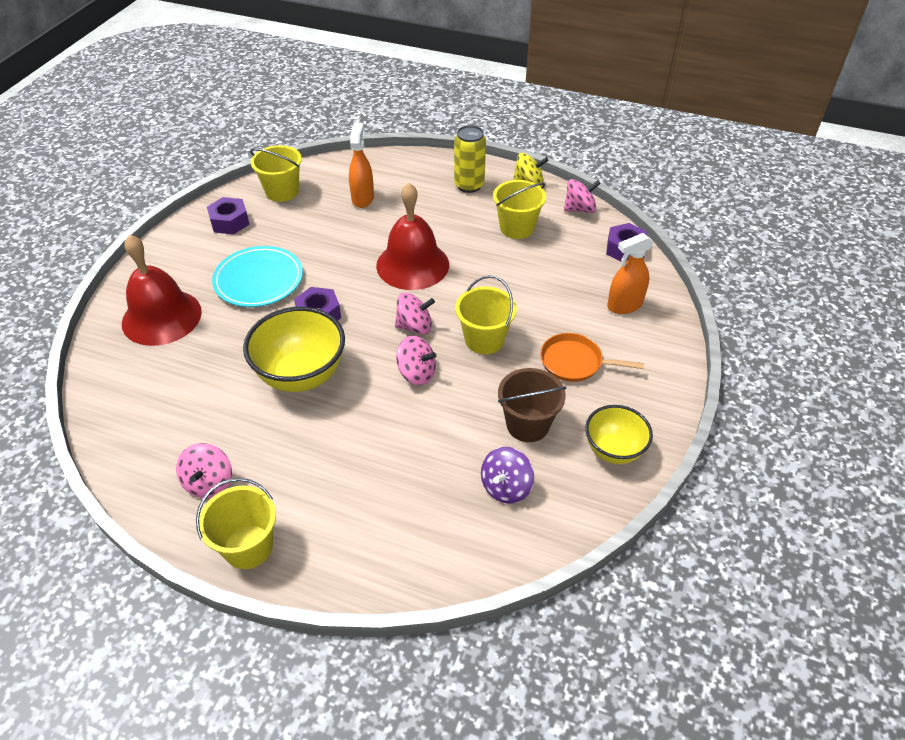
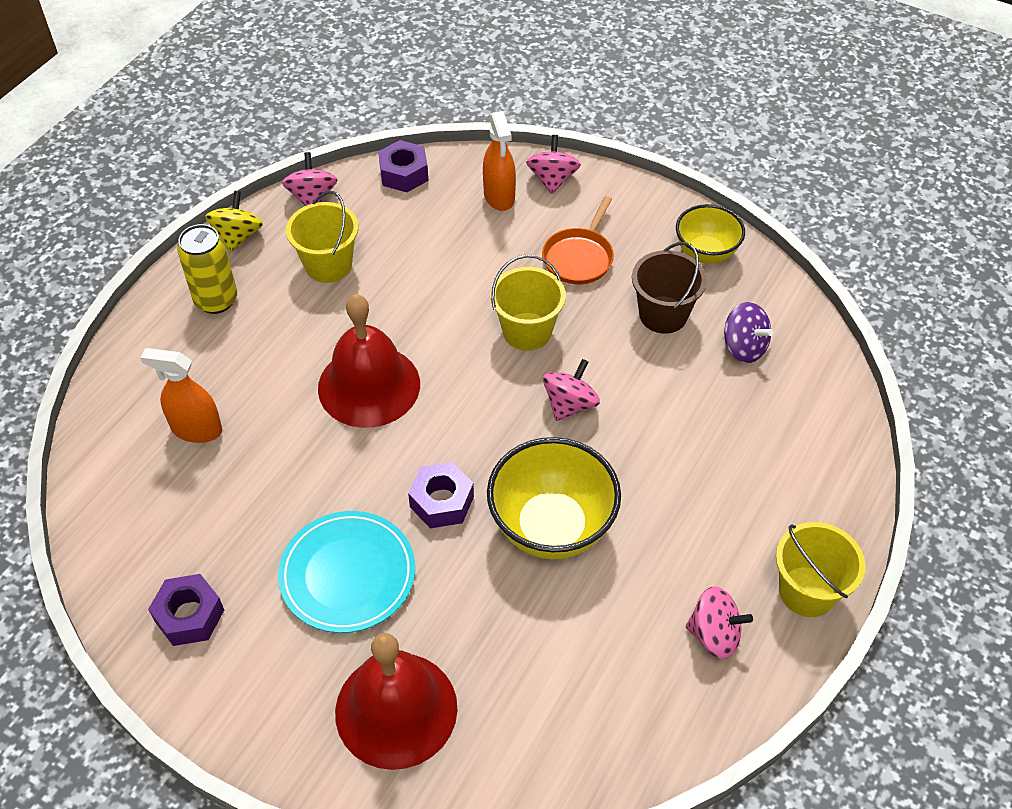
camera: 80 degrees left, 5 degrees up
yellow bucket [250,145,302,202] -> none
pink spinning top [395,293,435,334] -> pink spinning top moved to [526,135,581,194]

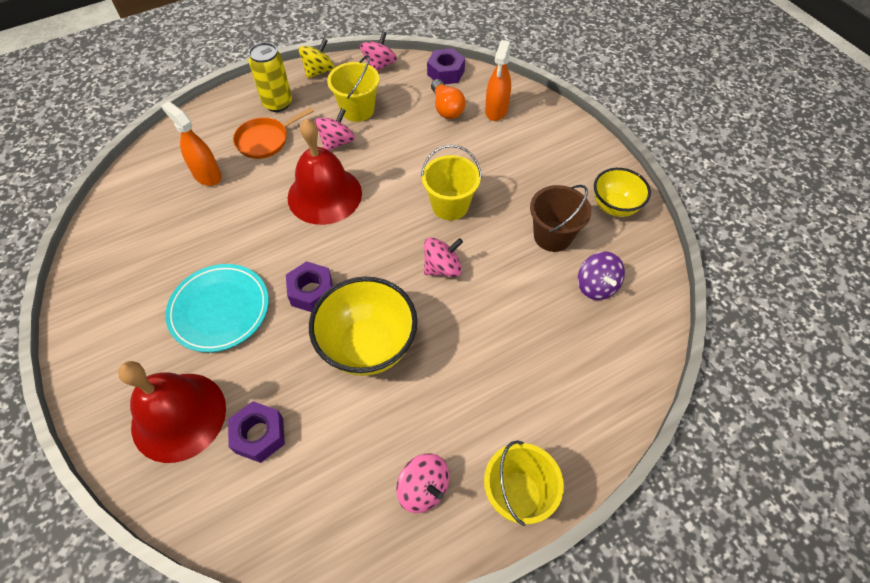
camera: 30 degrees right, 5 degrees up
purple nut [148,574,224,646] -> purple nut moved to [228,401,285,463]
pink spinning top [526,135,581,194] -> pink spinning top moved to [315,108,355,151]
orange pan [542,196,614,284] -> orange pan moved to [233,107,314,159]
none -> orange light bulb [431,79,466,119]

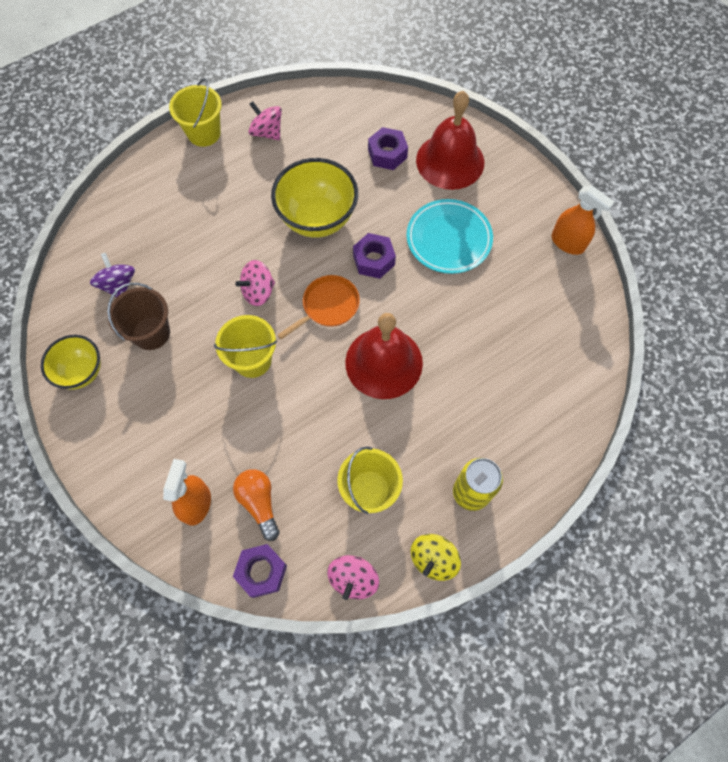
camera: 175 degrees right, 10 degrees up
orange spray bottle [161,101,222,186] -> orange spray bottle moved to [552,186,615,255]
orange pan [233,107,314,159] -> orange pan moved to [278,275,360,340]
pink spinning top [315,108,355,151] -> none

